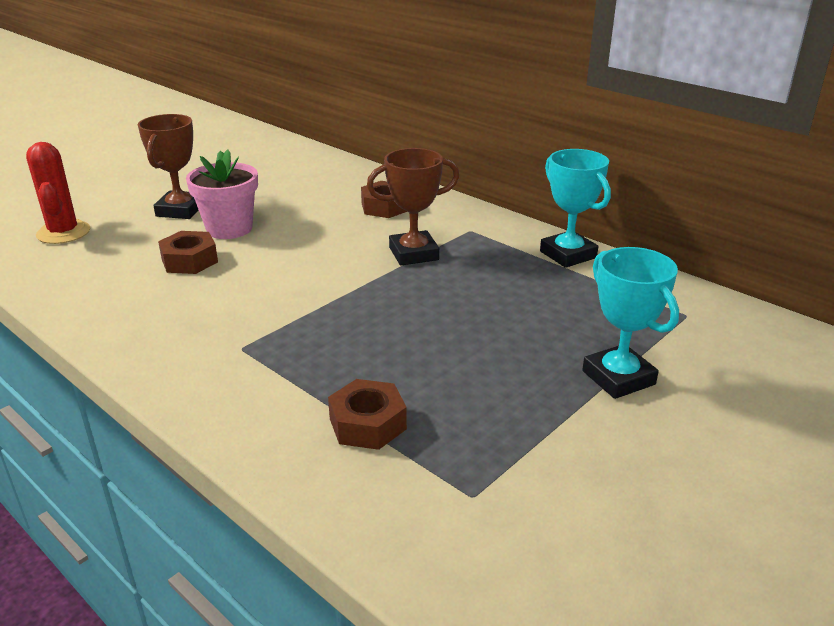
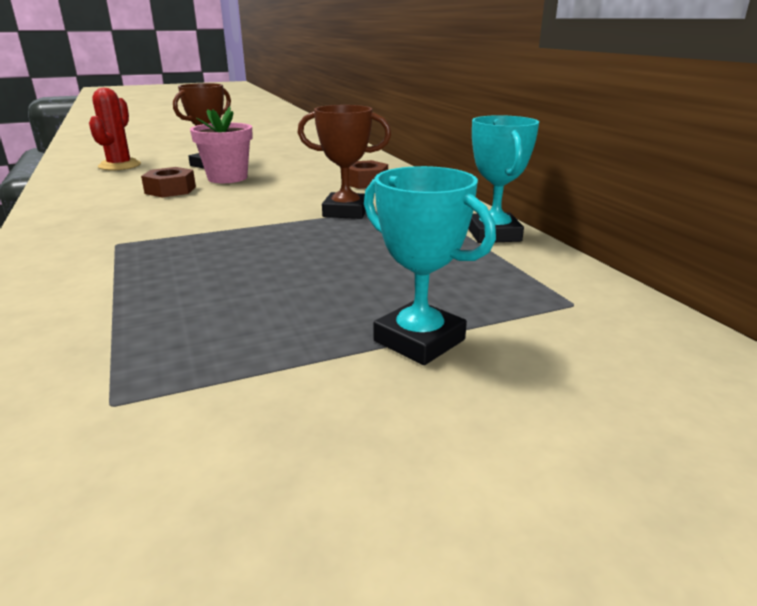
camera: 25 degrees right, 5 degrees down
brown nut [328,379,407,450] -> none
turquoise trophy [582,247,679,399] -> turquoise trophy turned 45 degrees counterclockwise [364,166,496,365]

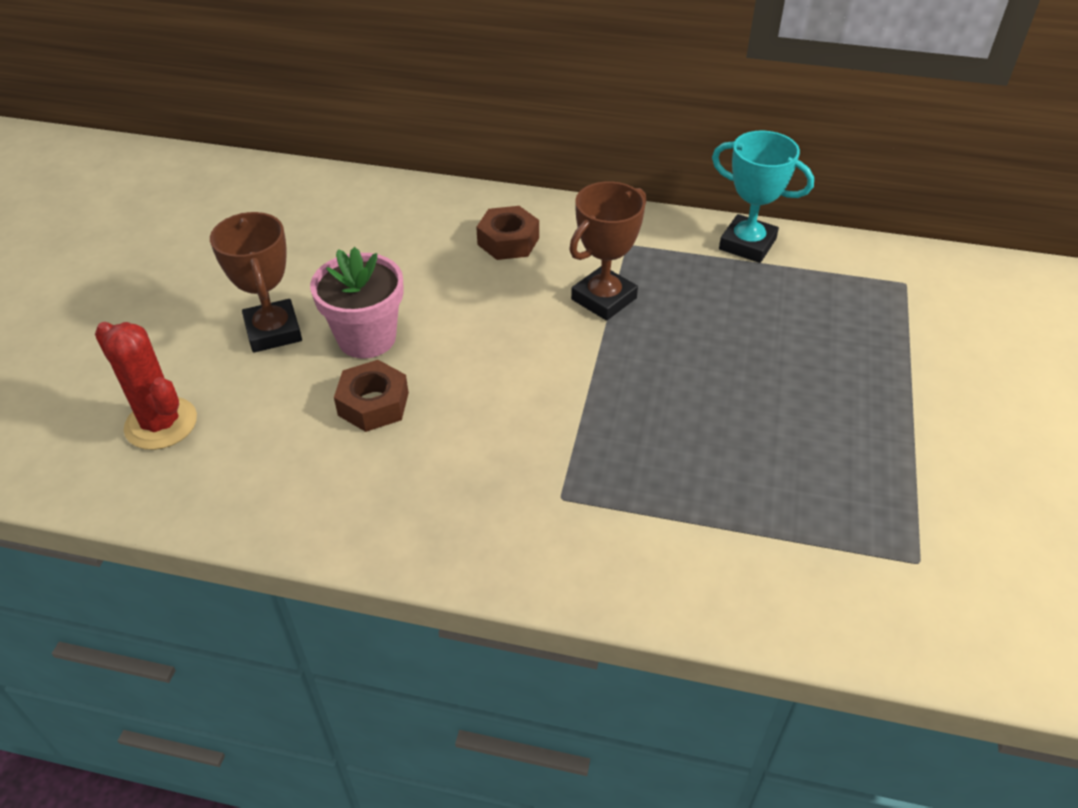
camera: 55 degrees left, 20 degrees up
turquoise trophy [364,166,496,365] -> none

